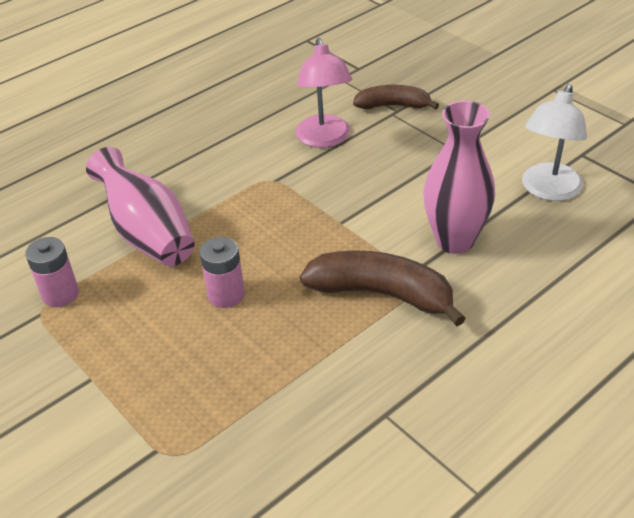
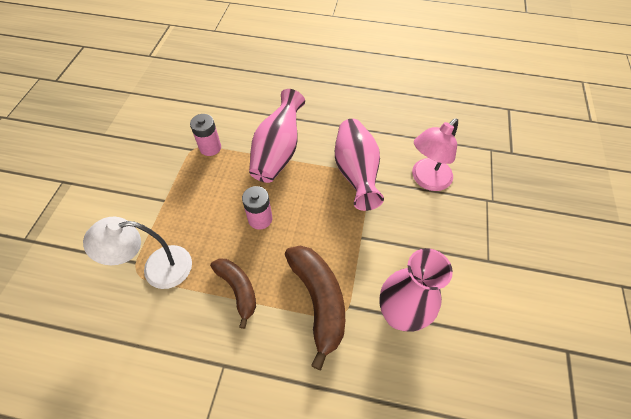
camera: 50 degrees right, 15 degrees up
brown banana [353,85,439,109] -> brown banana moved to [210,259,256,329]
white lamp [522,84,587,201] -> white lamp moved to [83,217,192,289]
none -> pink vase [335,119,384,211]

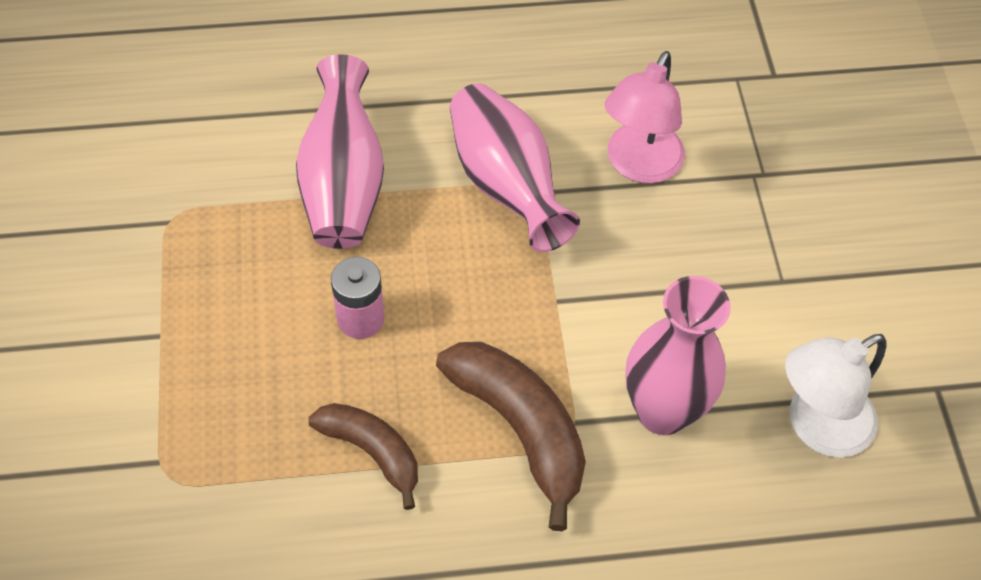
camera: 20 degrees left, 0 degrees up
white lamp [83,217,192,289] -> white lamp moved to [785,334,886,458]
pink battery [190,114,221,156] -> none

